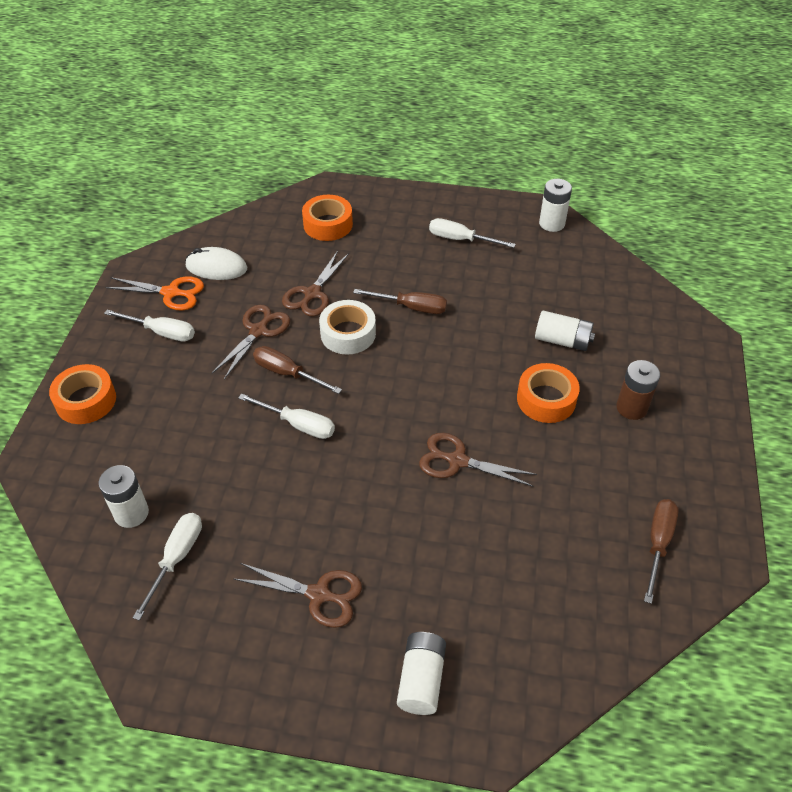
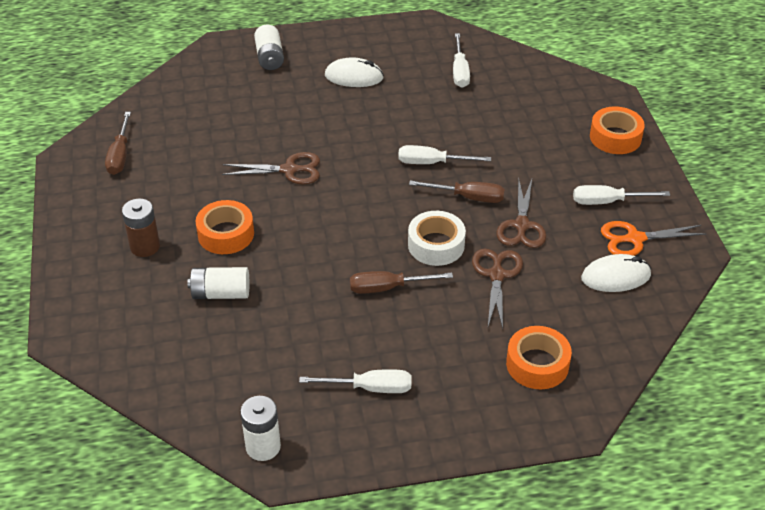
camera: 160 degrees right, 5 degrees down
white battery [98,465,149,528] -> none
brown scissors [234,563,362,628] -> white mouse [325,57,384,87]

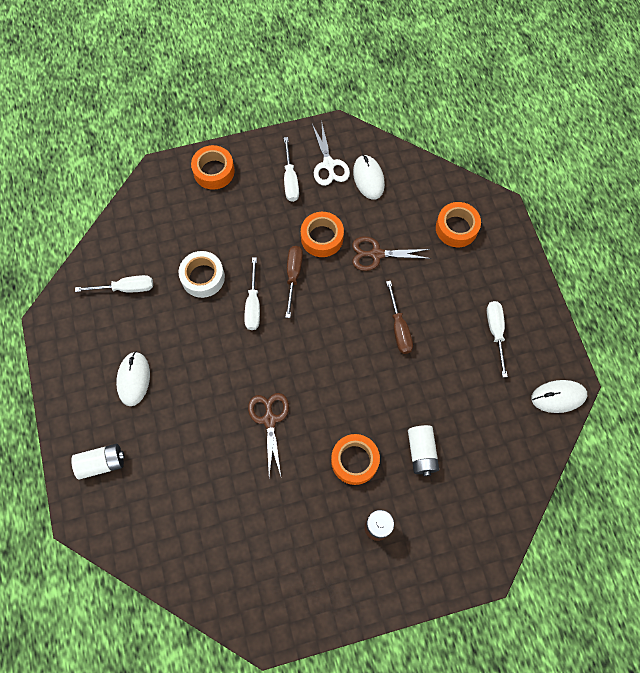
camera: 95 degrees left, 25 degrees up
brown screwdriver [105,112,131,175] -> none
white battery [240,396,281,461] -> white mouse [531,380,587,413]
white tape [408,211,466,266] -> white tape moved to [178,251,225,298]
brown scissors [496,178,546,248] -> orange tape [301,212,344,257]
orange scissors [601,221,707,256] -> white scissors [312,120,350,186]

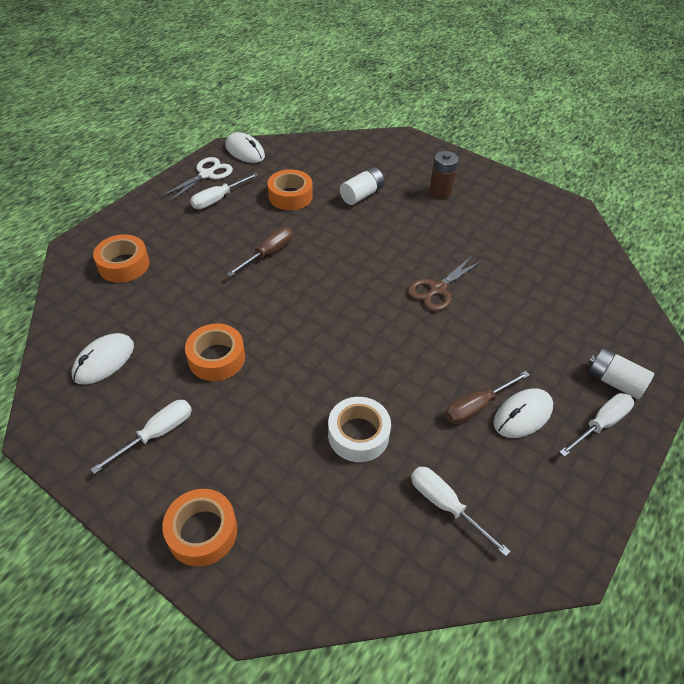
camera: 130 degrees left, 20 degrees down
white screwdriver [244,257,260,330] -> white screwdriver moved to [559,393,634,457]
brown screwdriver [285,246,303,318] -> brown screwdriver moved to [446,371,530,424]
white scissors [312,120,350,186] -> white scissors moved to [161,157,233,202]
orange tape [331,434,380,485] -> orange tape moved to [267,169,313,210]
brown scissors [352,236,431,271] -> none

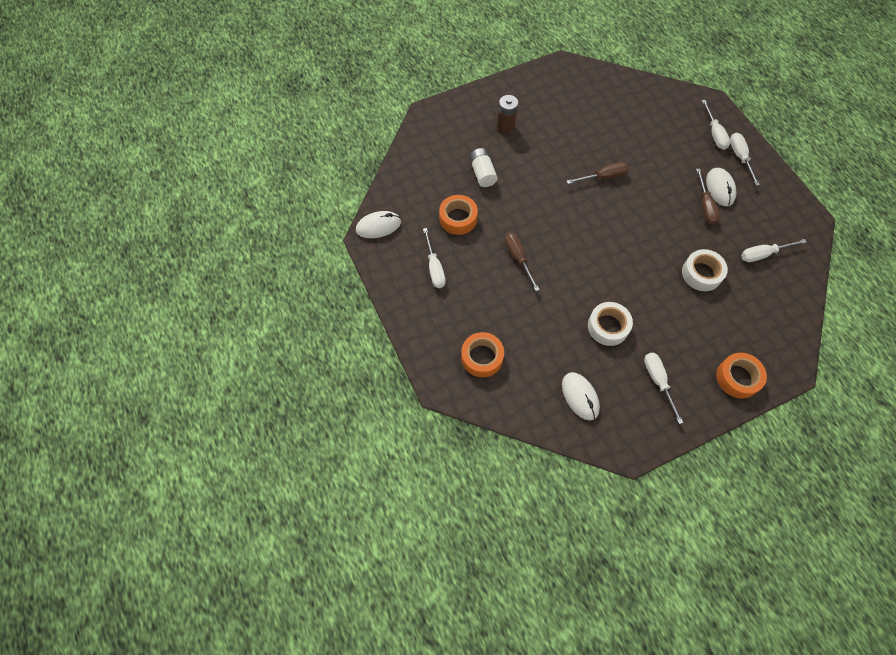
camera: 60 degrees left, 15 degrees up
white scissors [161,157,233,202] -> none
orange tape [185,324,245,381] -> white tape [588,302,633,346]
brown scissors [408,256,482,311] -> brown screwdriver [567,162,629,184]
white battery [588,348,654,399] -> white screwdriver [702,100,731,150]

